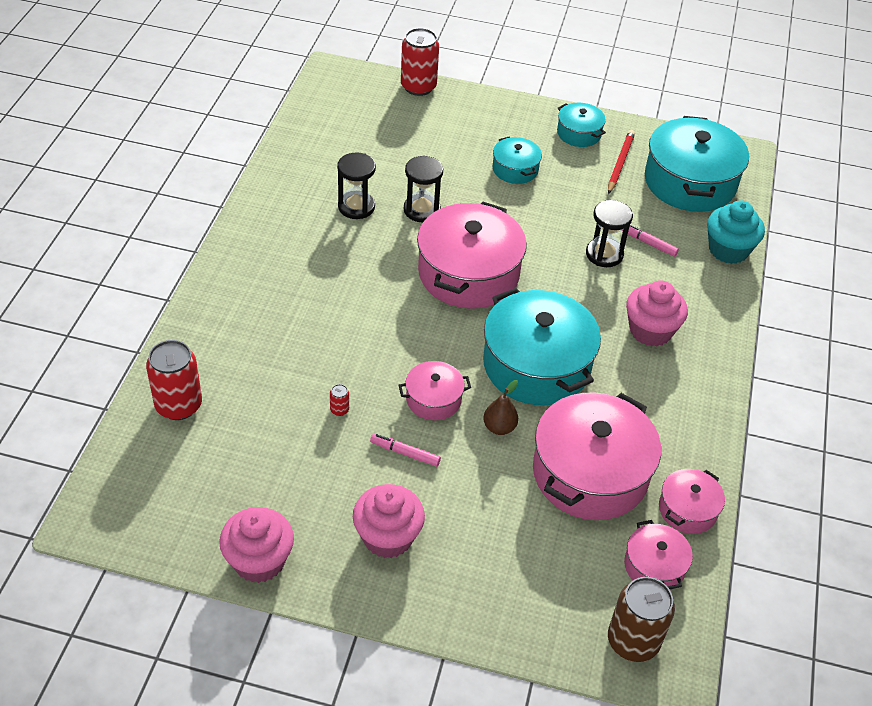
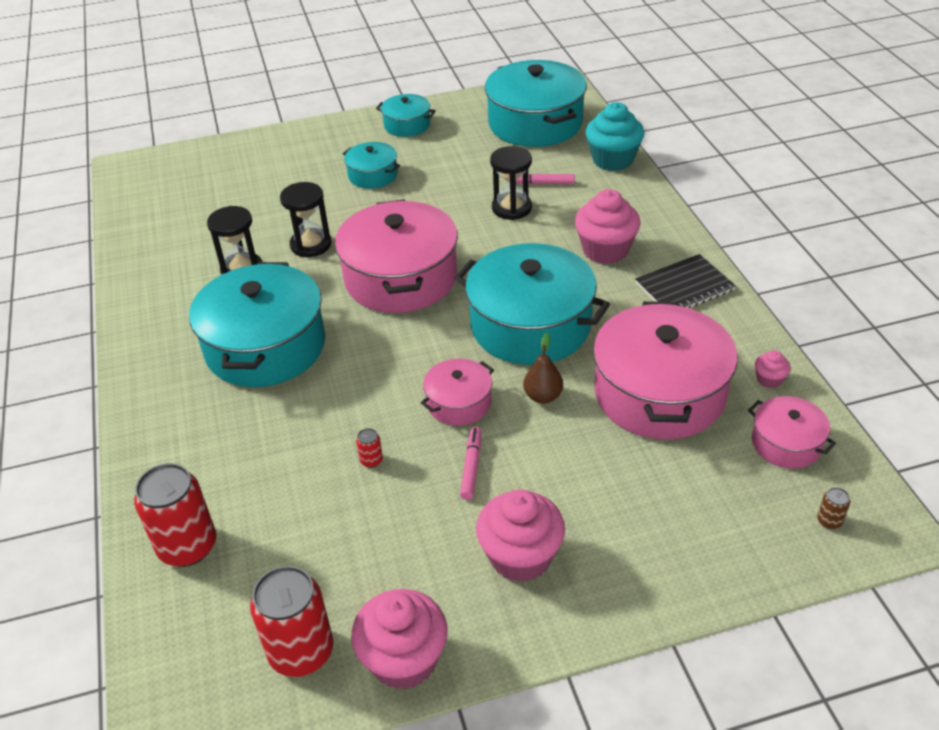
camera: 25 degrees left, 5 degrees down
pink marker [370,434,441,467] -> pink marker turned 105 degrees clockwise [460,427,481,500]
red can [401,28,439,96] -> red can moved to [250,566,333,677]
red pencil [608,130,635,194] -> none
brown can [608,577,675,662] -> brown can [817,487,850,529], size x0.41
pink pot [659,469,725,534] -> pink cupcake [755,350,791,388]
none -> turquoise pot [189,262,325,387]
none -> black notebook [635,254,736,308]

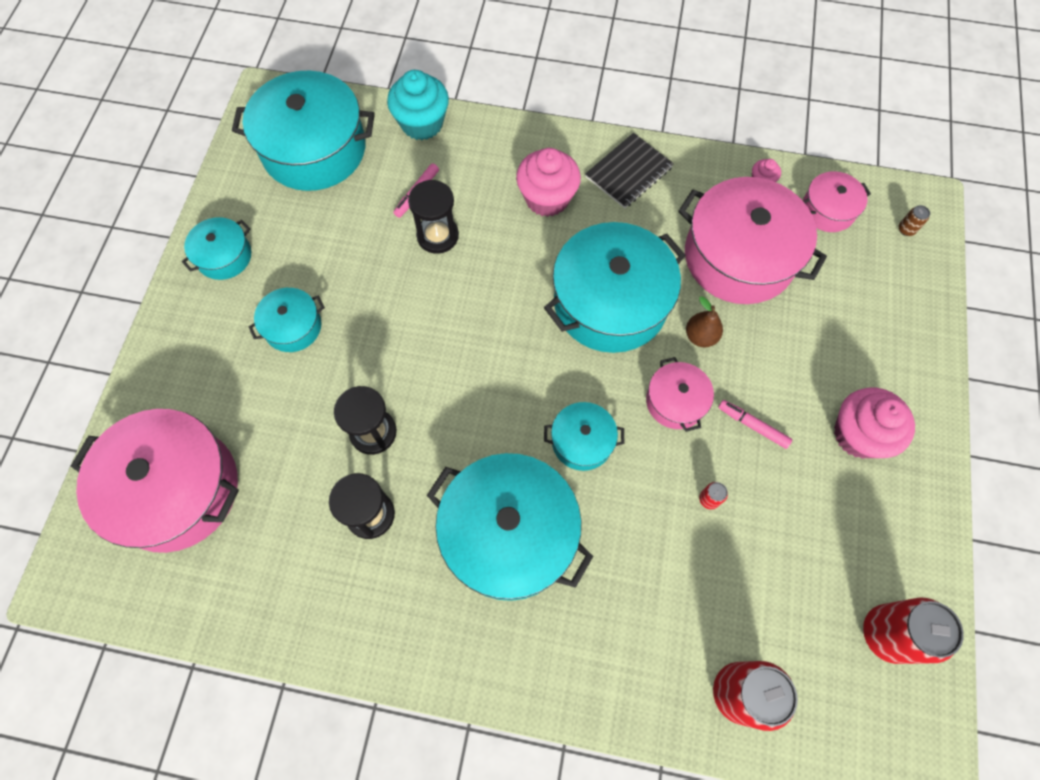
camera: 65 degrees left, 25 degrees up
pink pot [335,199,458,313] -> pink pot moved to [71,409,239,553]
pink cupcake [351,589,448,690] -> none
black notebook [635,254,736,308] -> black notebook turned 45 degrees clockwise [585,133,674,208]
none -> turquoise pot [544,402,624,471]

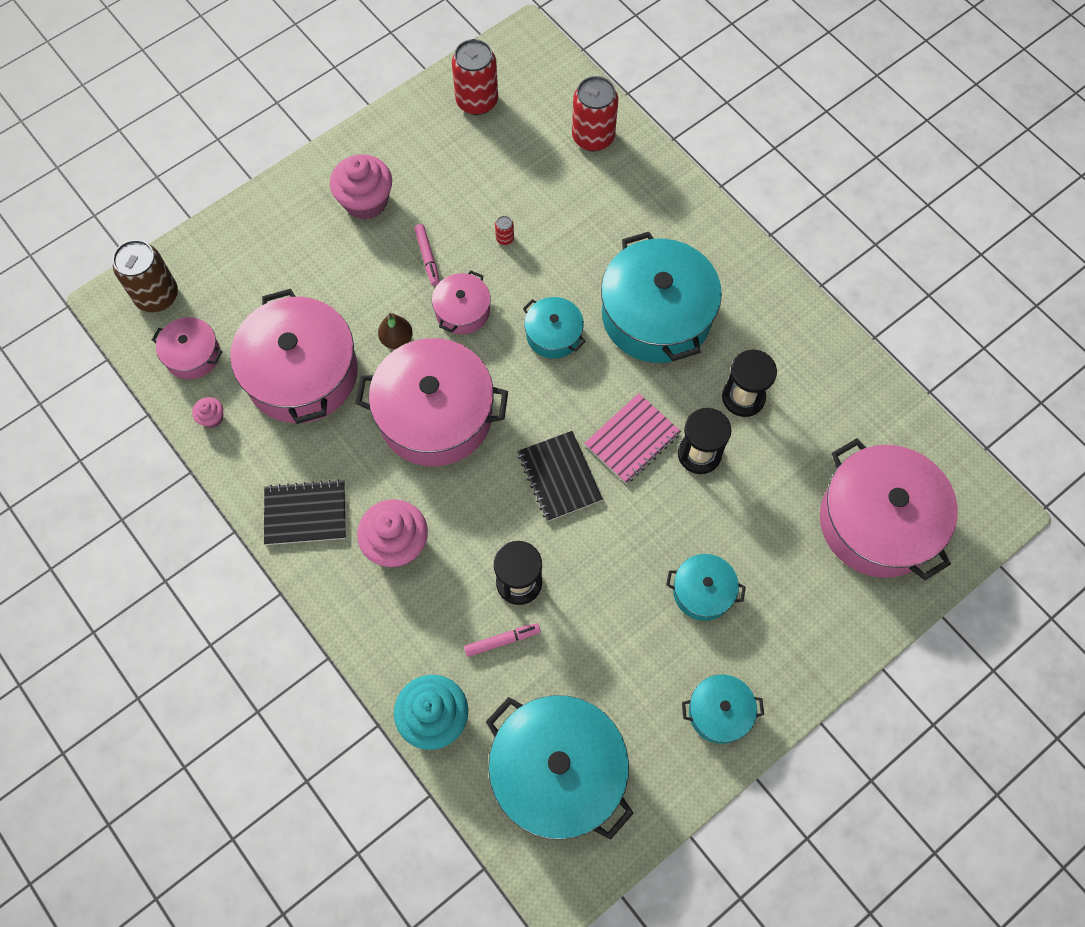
camera: 140 degrees left, 0 degrees up
turquoise pot [544,222,686,353] -> pink pot [355,338,508,466]
brown can [899,205,930,236] -> brown can [113,240,178,312], size x2.45
none -> black notebook [517,431,603,522]
none -> pink notebook [584,393,681,484]

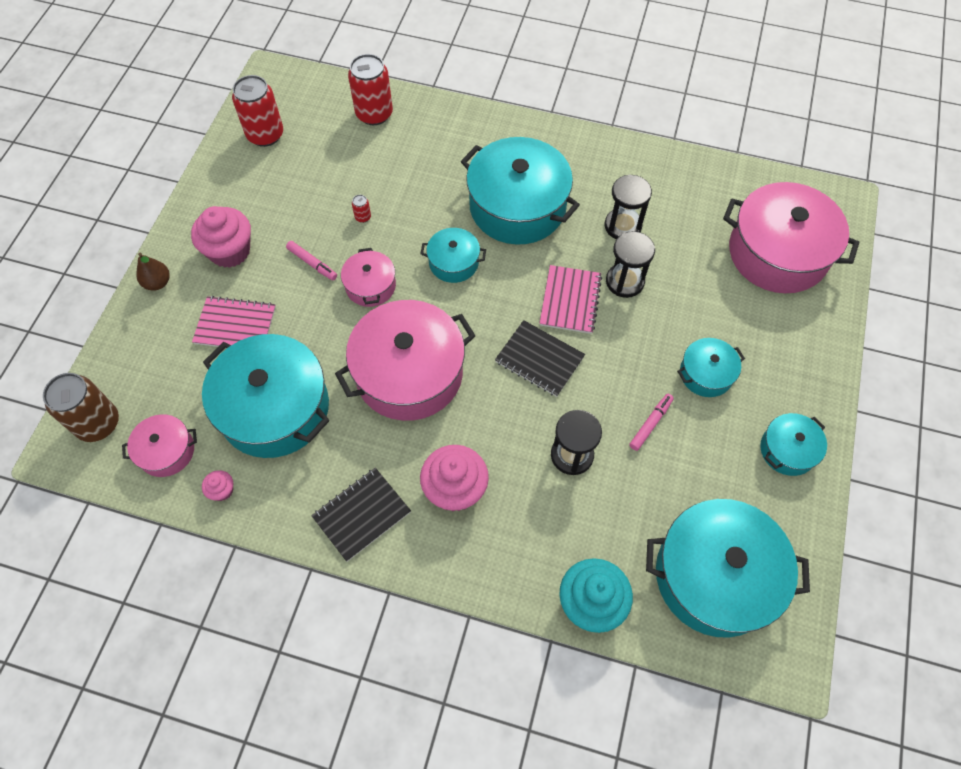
camera: 35 degrees left, 5 degrees down
pink pot [230,289,358,424] -> turquoise pot [202,334,329,458]
brown pear [378,313,413,349] -> brown pear moved to [136,253,170,291]
pink marker [464,623,541,657] -> pink marker moved to [629,394,674,451]
none -> pink notebook [192,296,276,347]

